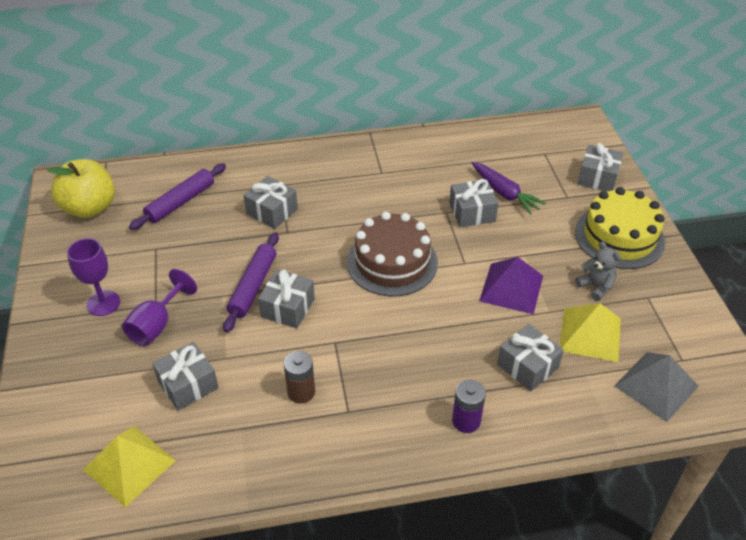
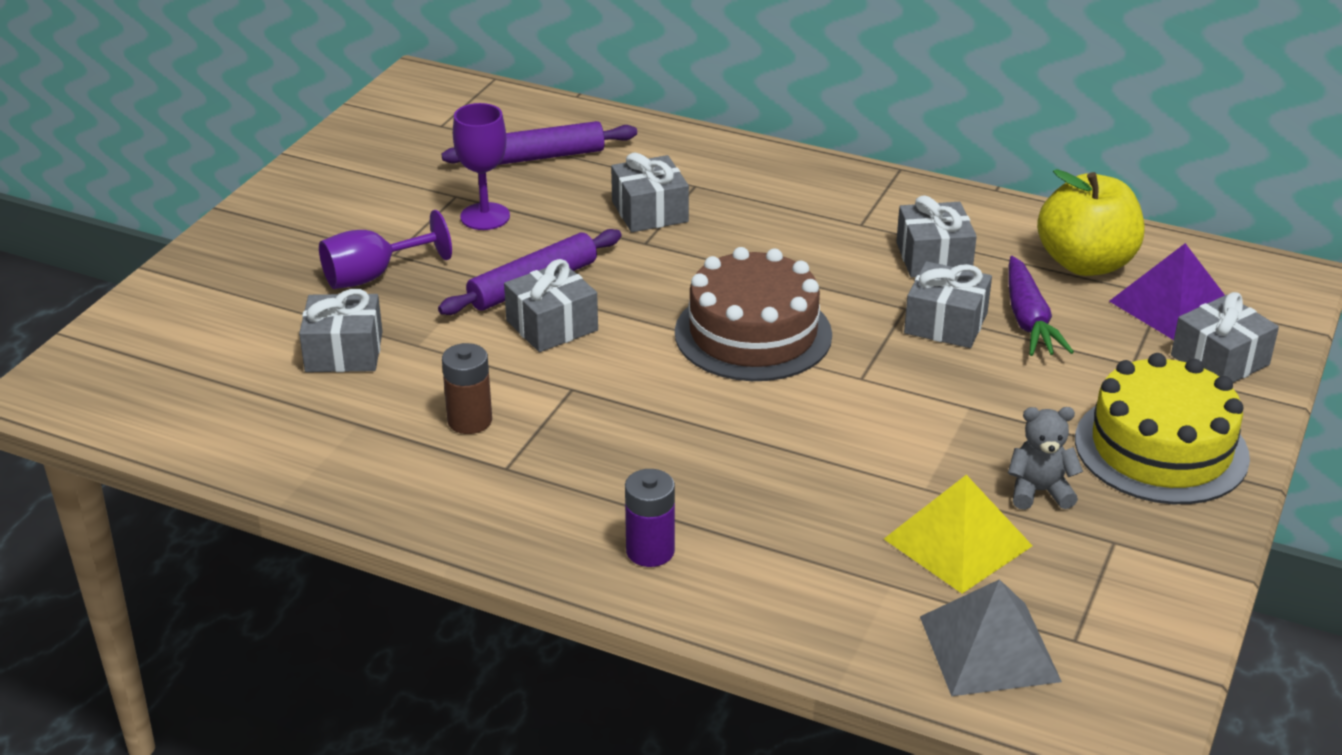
camera: 35 degrees right, 10 degrees down
yellow apple [47,159,115,218] -> yellow apple moved to [1037,169,1144,276]
purple goblet [67,238,120,316] -> purple goblet moved to [453,103,510,230]
yellow pyramid [83,426,176,507] -> none
purple pyramid [479,257,543,314] -> purple pyramid moved to [1109,243,1225,340]
grey gift [497,324,564,391] -> grey gift moved to [896,195,977,278]
grey teddy bear [575,241,621,301] -> grey teddy bear turned 90 degrees counterclockwise [1008,407,1083,510]

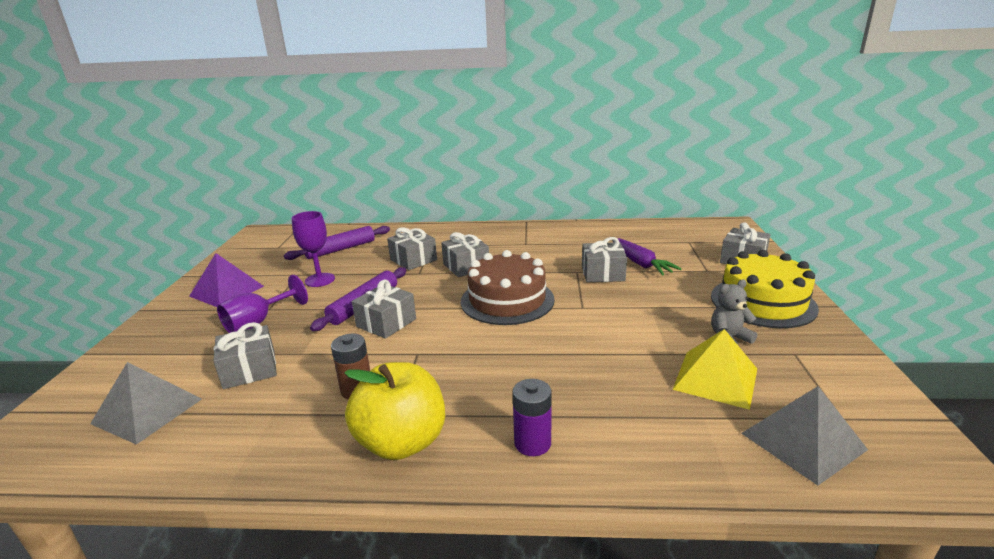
camera: 20 degrees left, 10 degrees down
grey gift [896,195,977,278] -> grey gift moved to [441,232,489,277]
yellow apple [1037,169,1144,276] -> yellow apple moved to [344,362,445,460]
purple pyramid [1109,243,1225,340] -> purple pyramid moved to [189,253,264,307]
none -> grey pyramid [90,362,202,445]

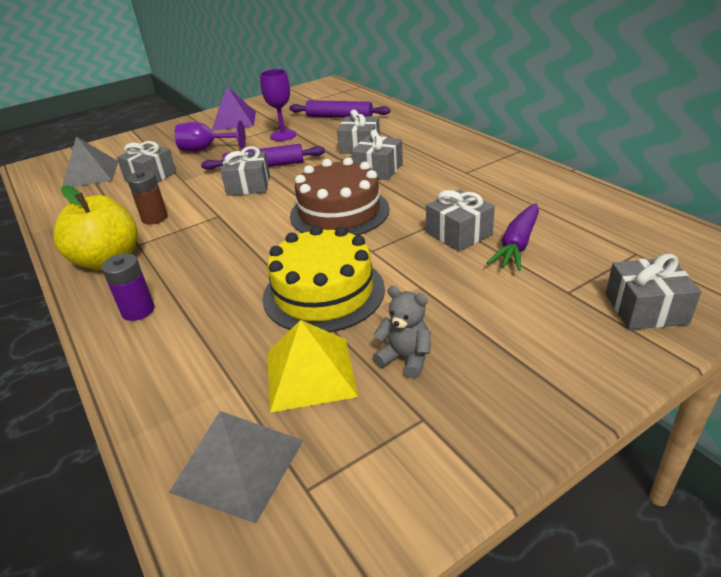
camera: 55 degrees right, 10 degrees up
yellow cake [711,250,819,328] -> yellow cake moved to [262,225,385,333]

